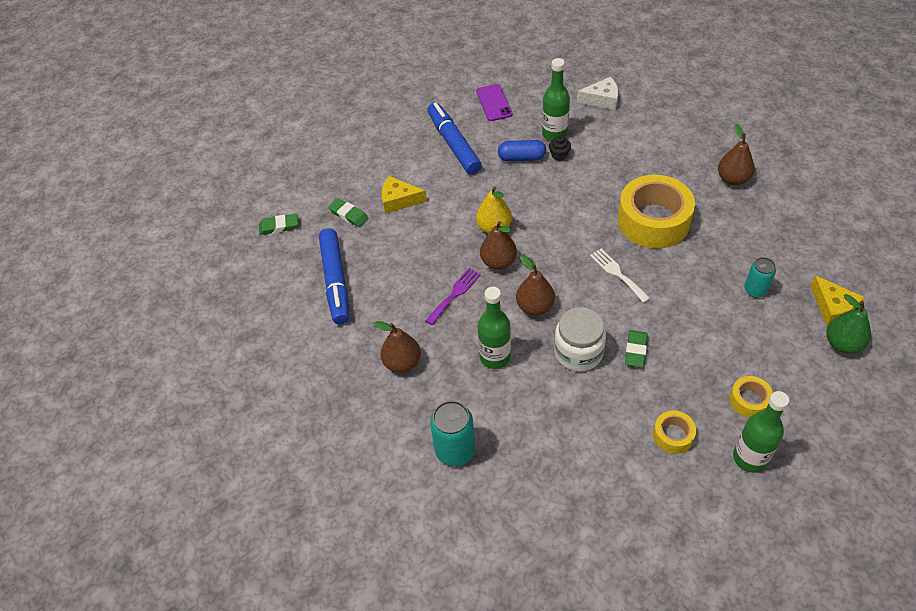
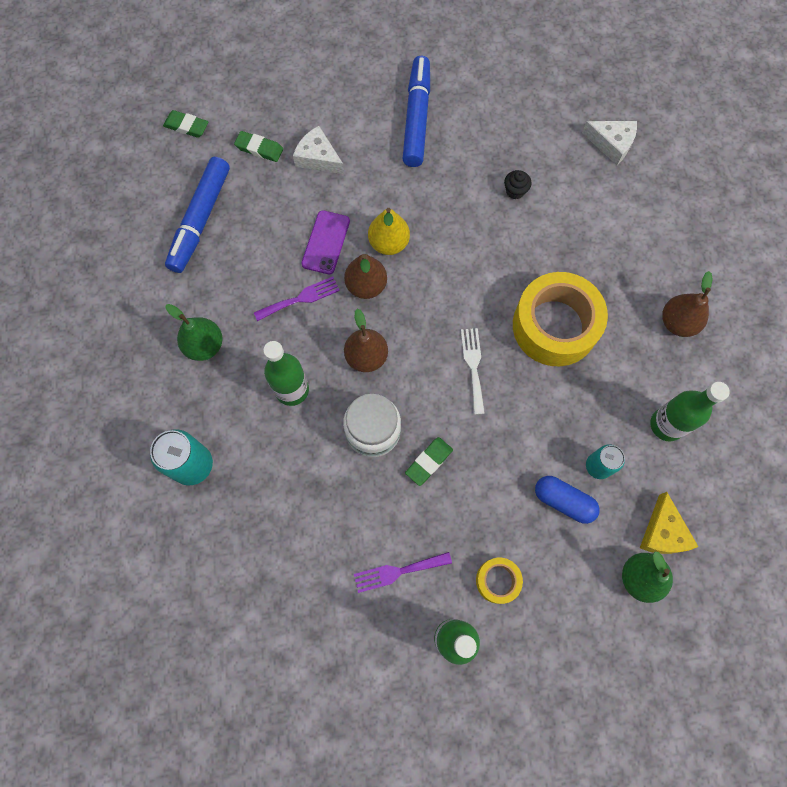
camera: 25 degrees right, 20 degrees up
green eraser [328,198,368,227] -> green eraser turned 45 degrees counterclockwise [234,131,283,162]
brown pear [374,321,421,373] -> green pear [166,304,223,361]
yellow cheese [382,176,427,214] -> white cheese [293,126,344,174]
purple phone [476,84,513,121] -> purple phone moved to [301,210,350,274]
blue capsule [498,140,546,161] -> blue capsule moved to [535,476,600,524]
green bottle [542,58,570,141] -> green bottle moved to [650,382,730,442]
yellow tape [653,410,696,454] -> purple fork [354,552,452,593]

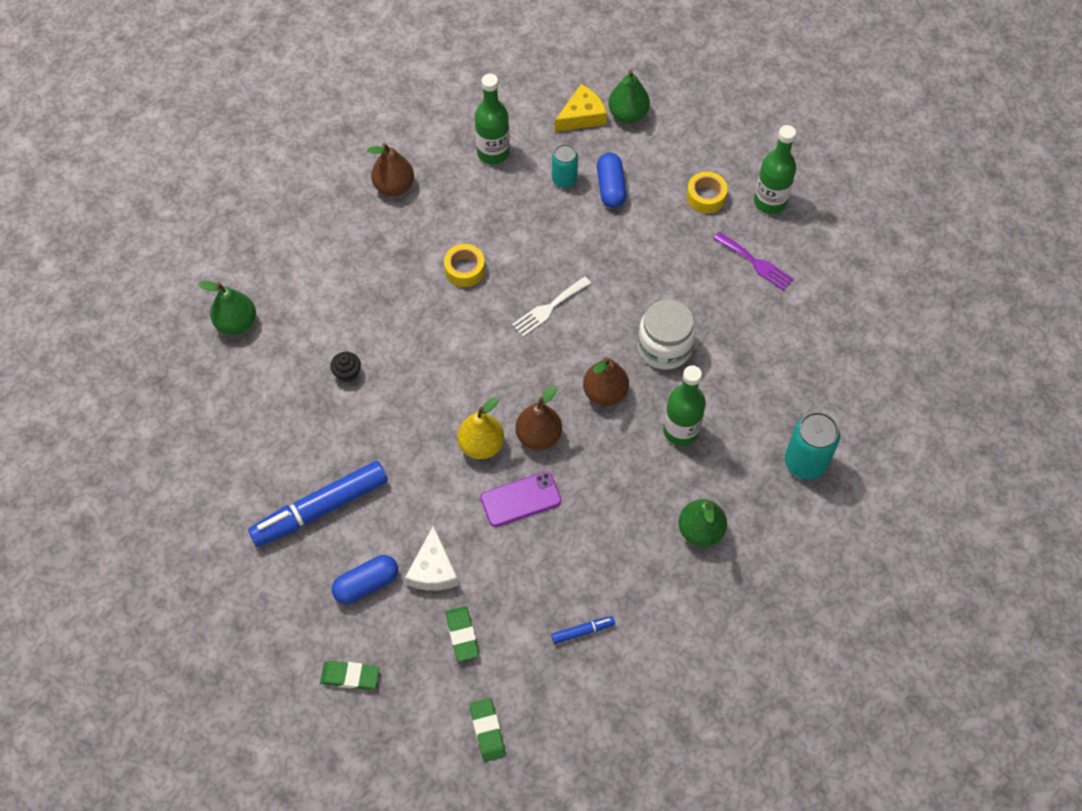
camera: 125 degrees left, 10 degrees down
blue marker [165,157,230,273] -> blue marker [551,616,615,644], size x0.43
purple fork [254,277,340,321] -> none
green eraser [405,437,453,486] -> green eraser moved to [320,661,380,690]
yellow tape [513,272,608,366] -> yellow tape [444,244,485,287], size x0.46
white cheese [582,121,637,165] -> green pear [199,281,256,335]
none -> blue capsule [332,555,398,604]

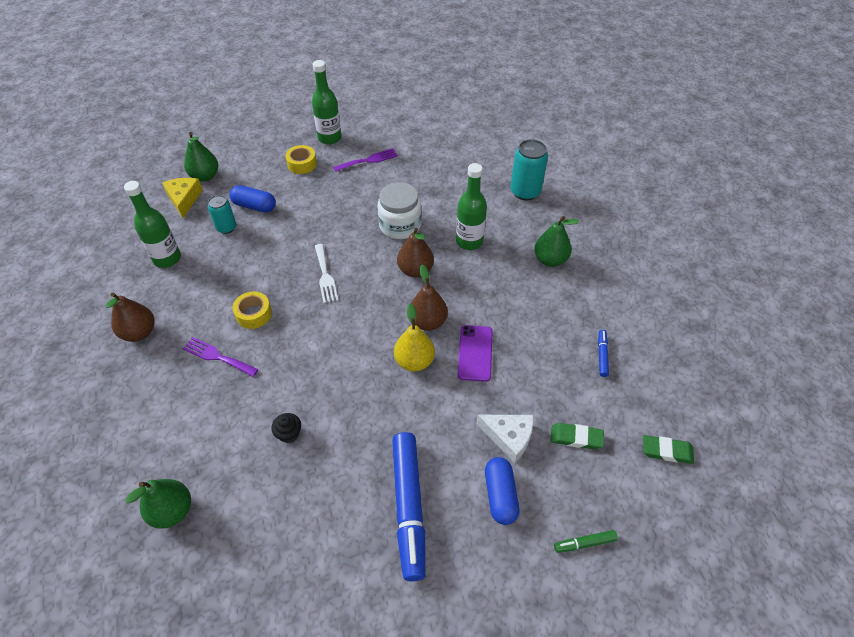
camera: 65 degrees left, 10 degrees down
green eraser [320,661,380,690] -> green marker [554,530,618,553]
none -> purple fork [183,337,258,377]

